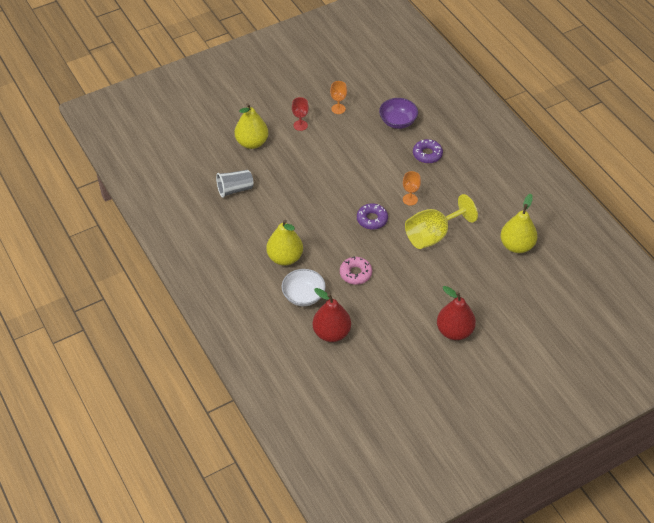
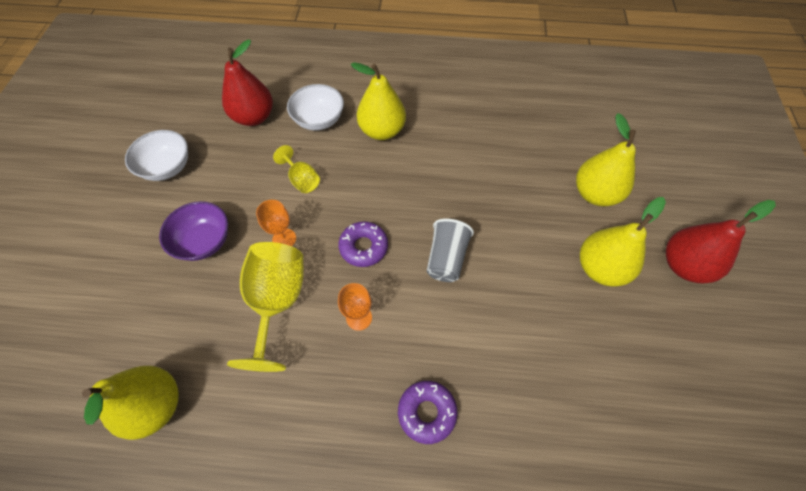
camera: 125 degrees right, 10 degrees up
grey cup [216,170,254,198] -> grey cup moved to [426,219,474,282]
red goblet [292,97,309,131] -> yellow pear [580,197,666,287]
orange goblet [330,81,347,114] -> orange goblet moved to [256,200,296,246]
pink donut [340,256,372,285] -> yellow goblet [273,145,320,193]
purple bowl [379,98,418,129] -> purple bowl moved to [159,201,228,261]
red pear [437,286,476,340] -> red pear moved to [666,200,776,284]
none -> white bowl [125,130,188,181]

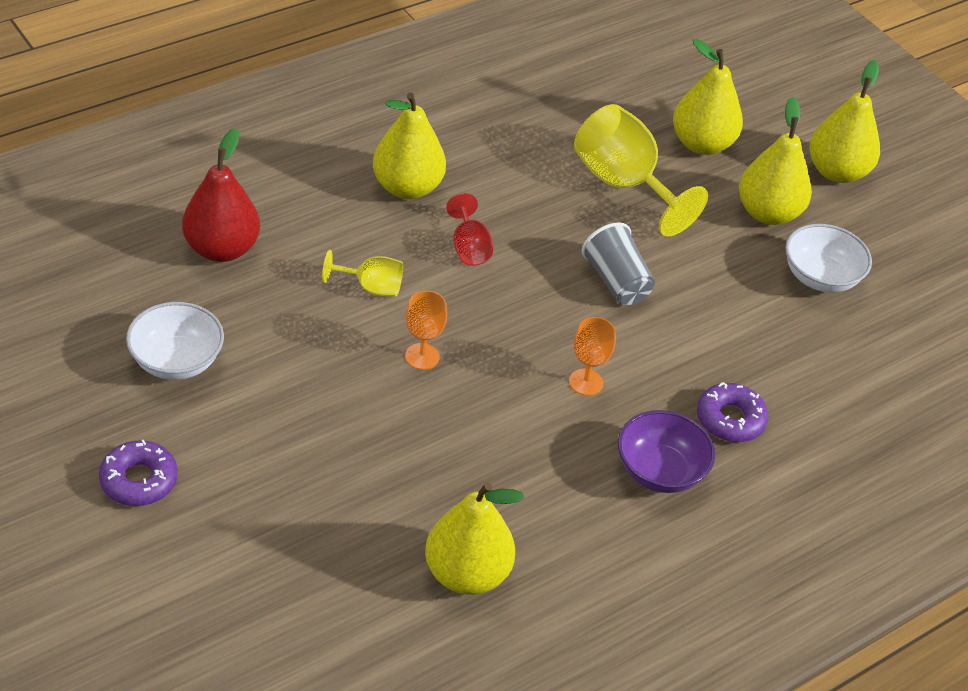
camera: 45 degrees left, 15 degrees down
purple bowl [159,201,228,261] -> purple bowl moved to [618,410,715,493]
yellow goblet [227,242,303,372] -> yellow goblet moved to [574,104,708,236]
white bowl [287,84,344,131] -> white bowl moved to [785,224,872,293]
purple donut [338,221,388,267] -> purple donut moved to [99,440,178,506]
red pear [666,200,776,284] -> yellow pear [809,60,880,183]
none -> red goblet [446,193,493,266]

